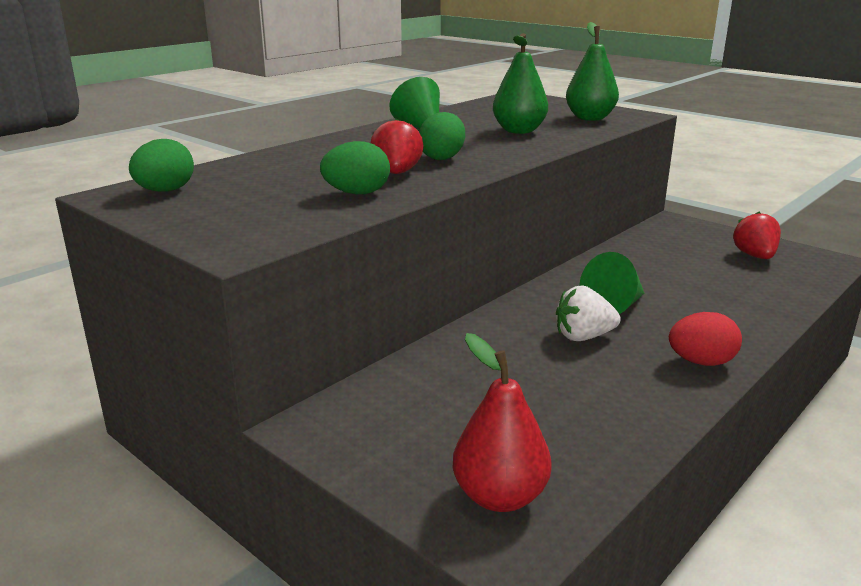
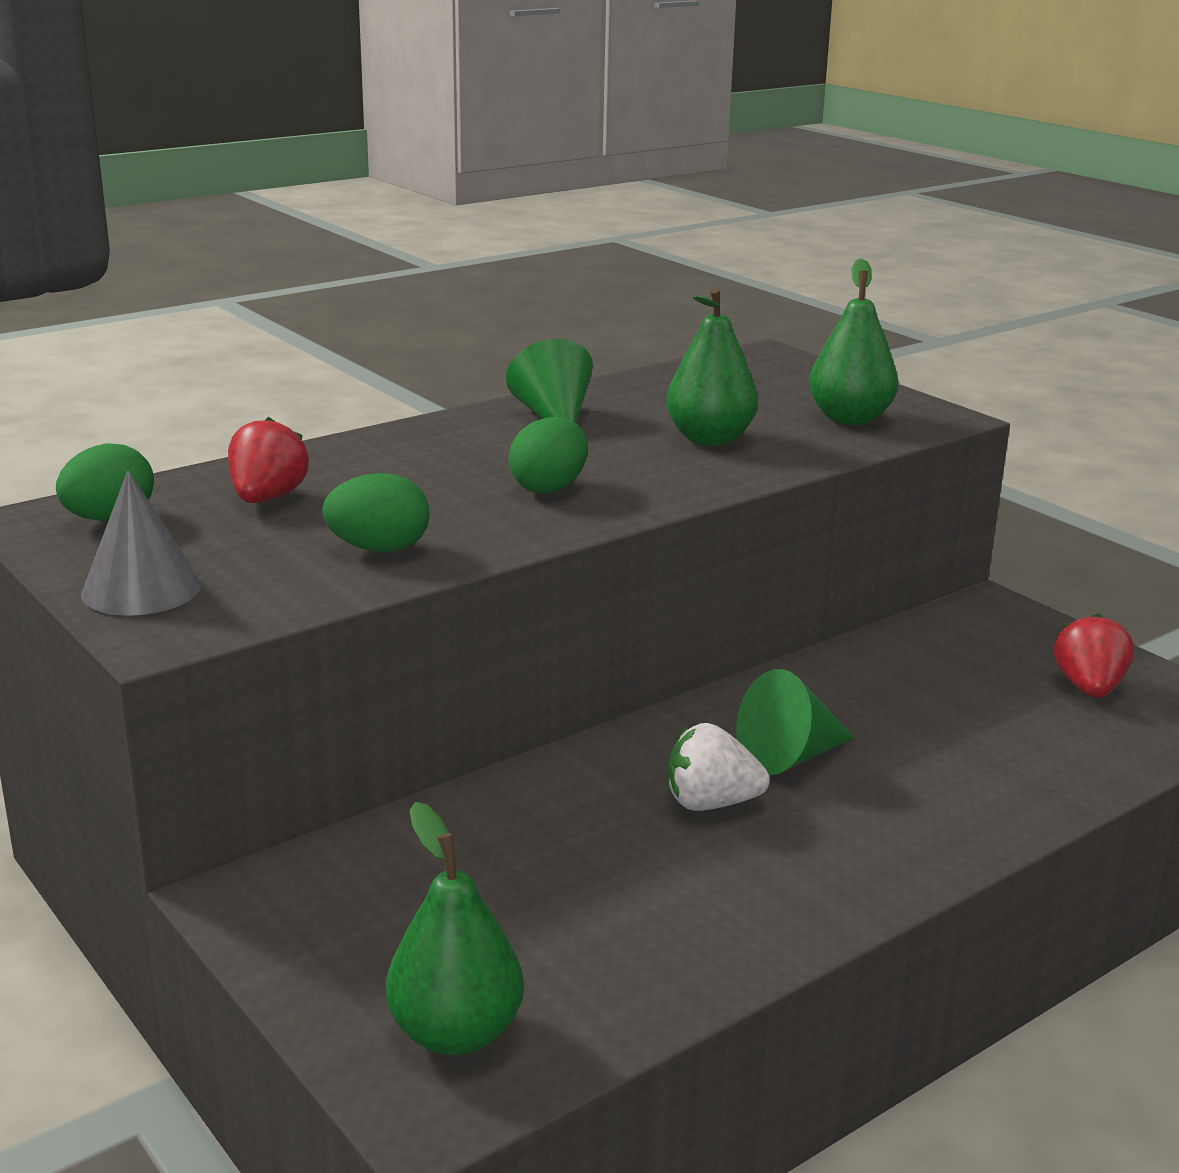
camera: 10 degrees right, 0 degrees up
red strawberry [371,118,423,174] -> red strawberry moved to [228,417,309,503]
red pear [453,333,552,512] -> green pear [385,802,524,1055]
red egg [669,312,742,366] -> none
none -> grey cone [81,470,201,616]

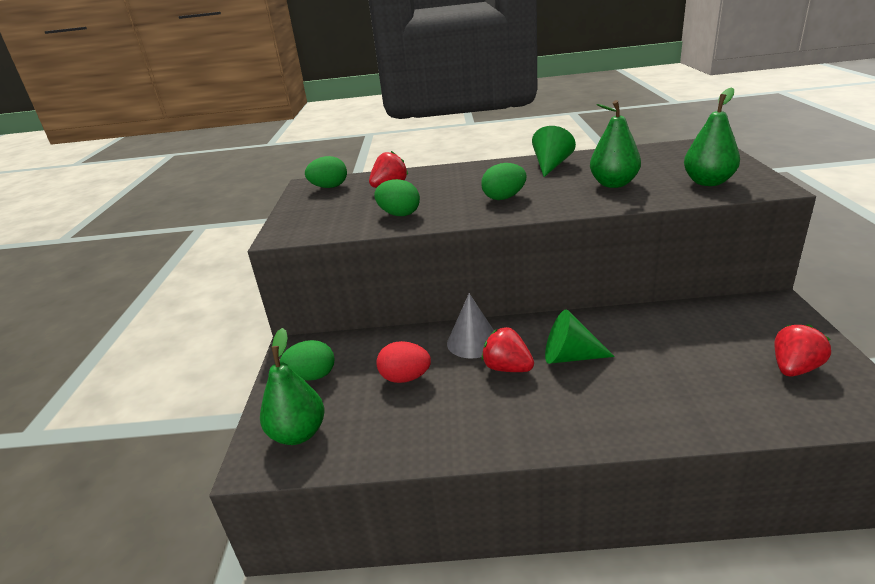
camera: 40 degrees right, 5 degrees up
grey cone [81,470,201,616] -> grey cone moved to [447,293,494,359]
white strawberry [667,723,770,811] -> red strawberry [482,327,534,372]
none -> green egg [280,340,335,381]
none -> red egg [376,341,431,383]

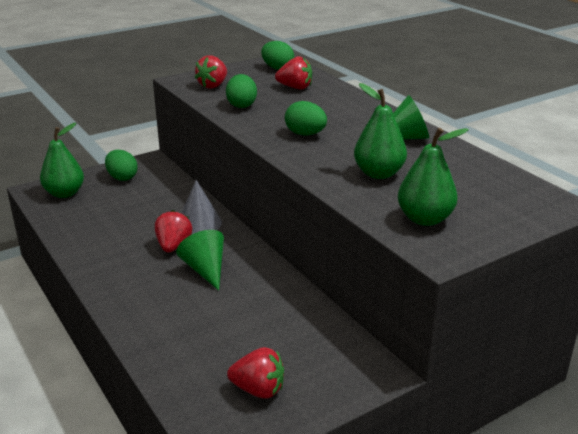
camera: 55 degrees right, 0 degrees up
red egg [376,341,431,383] -> none
none -> red strawberry [195,56,227,88]

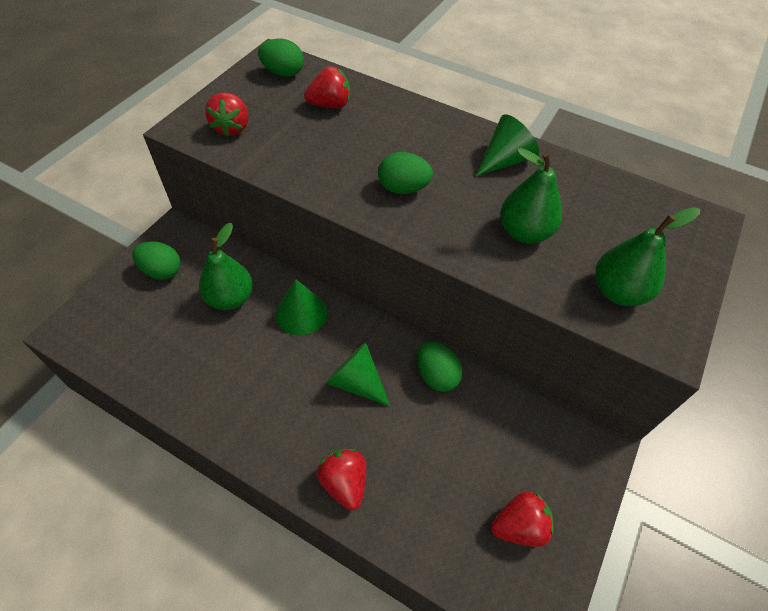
camera: 30 degrees left, 25 degrees up
green pear [40,123,84,198] -> green pear moved to [199,223,253,310]
red strawberry [155,210,192,252] -> red strawberry moved to [317,449,366,510]
grey cone [181,180,222,235] -> green cone [276,279,327,335]
green egg [226,74,257,108] -> green egg moved to [417,342,463,392]

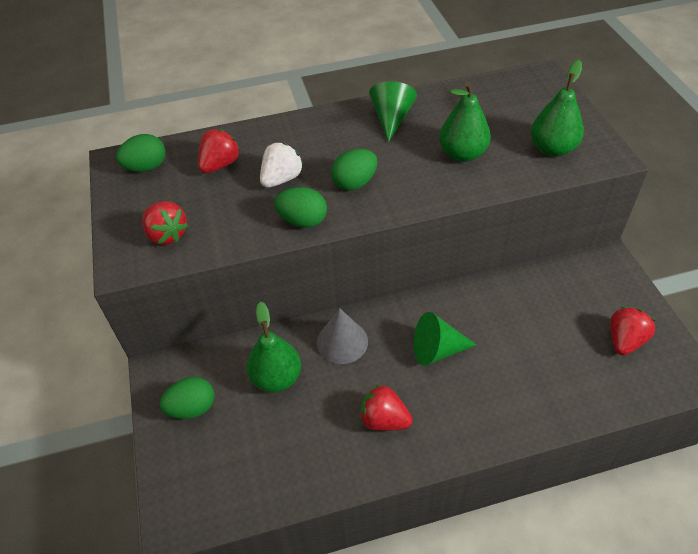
camera: 40 degrees left, 5 degrees down
green cone [276,279,327,335] -> grey cone [317,308,368,364]
red strawberry [317,449,366,510] -> red strawberry moved to [360,384,413,431]
green egg [417,342,463,392] -> green egg moved to [274,187,327,228]
none -> white strawberry [260,143,303,188]

